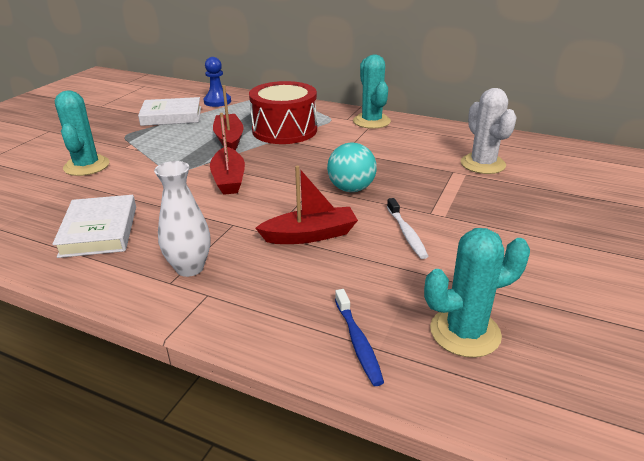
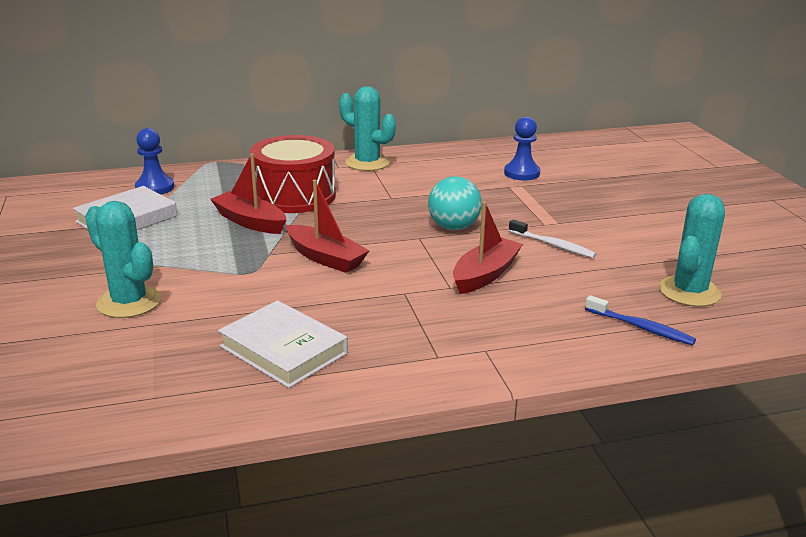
camera: 40 degrees left, 5 degrees down
white vase [154,161,210,277] -> none
white cactus [461,88,517,174] -> blue pawn [504,116,540,181]

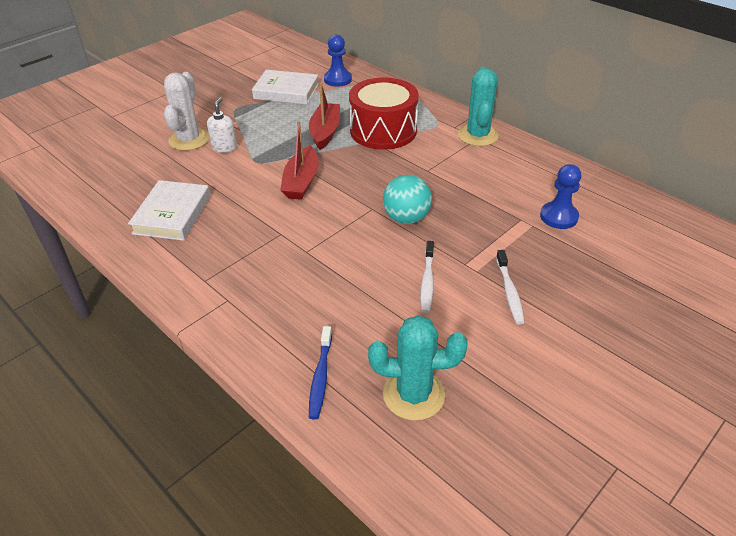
camera: 60 degrees right, 15 degrees up
turquoise cactus [85,201,161,318] -> white cactus [164,72,210,151]
red boat [453,201,523,294] -> none
none -> white soap dispenser [207,97,237,153]
none -> white toothbrush [496,250,525,325]

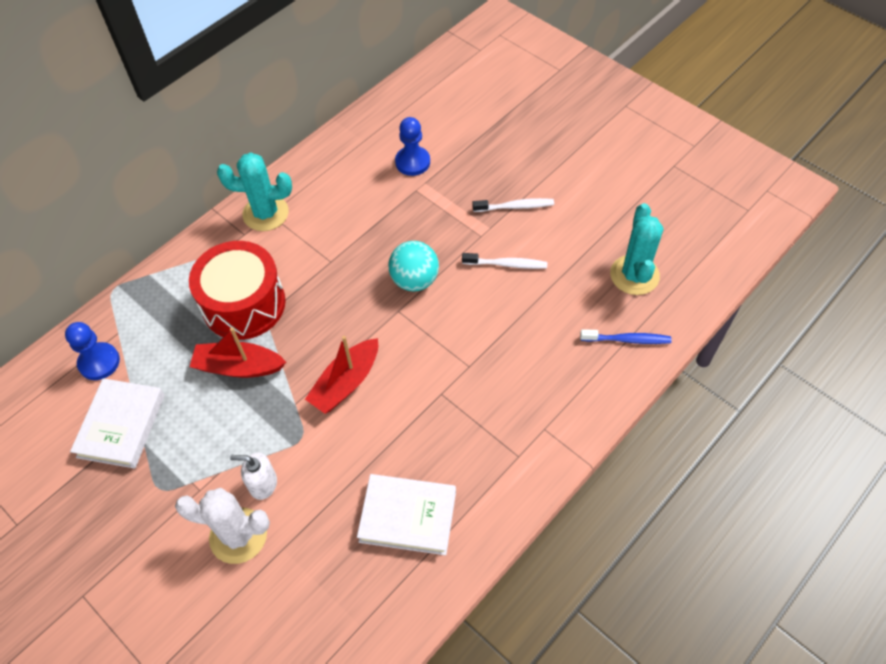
camera: 90 degrees left, 15 degrees up
red boat [280,121,319,200] -> red boat turned 120 degrees clockwise [305,336,378,414]

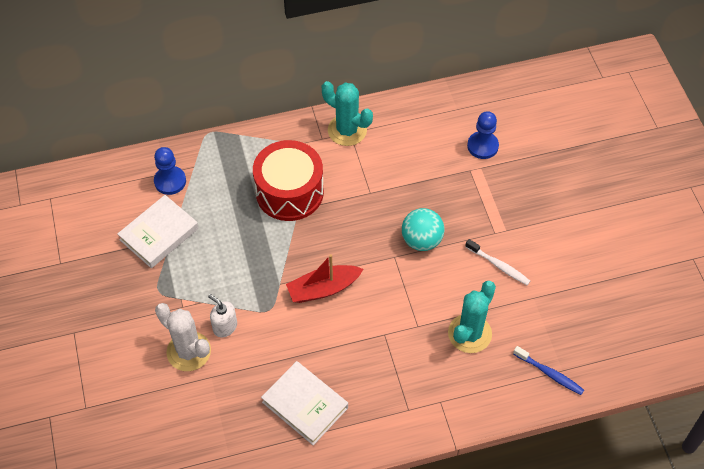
camera: 30 degrees right, 0 degrees up
red boat [190,328,286,378] -> none
white toothbrush [472,198,554,212] -> none
turquoise cactus [610,203,663,295] -> turquoise cactus moved to [448,281,496,353]

